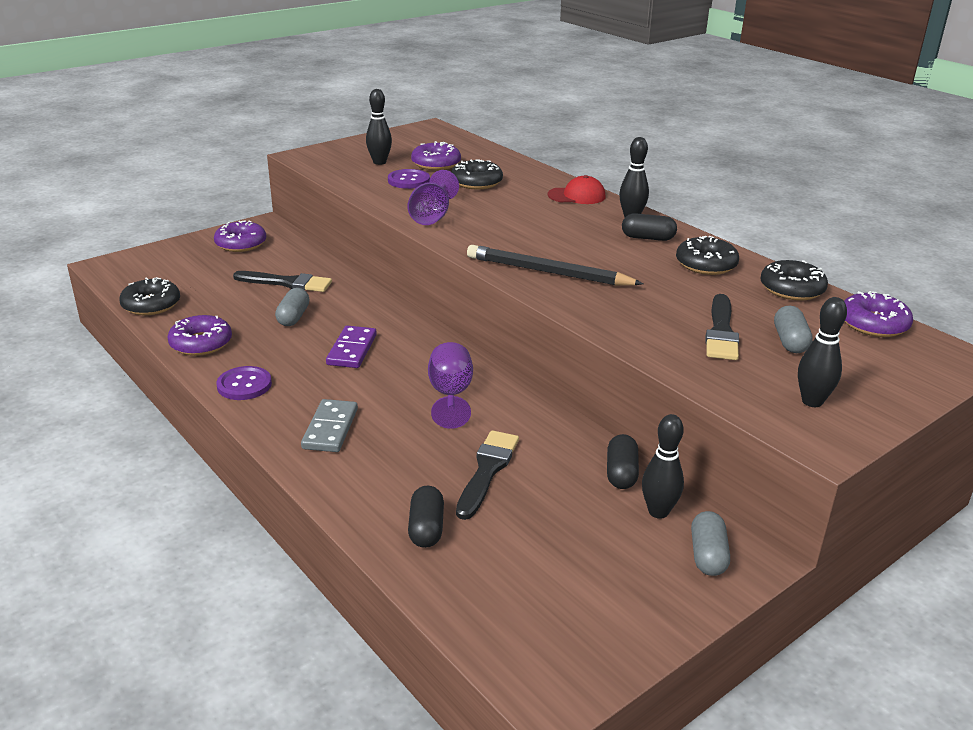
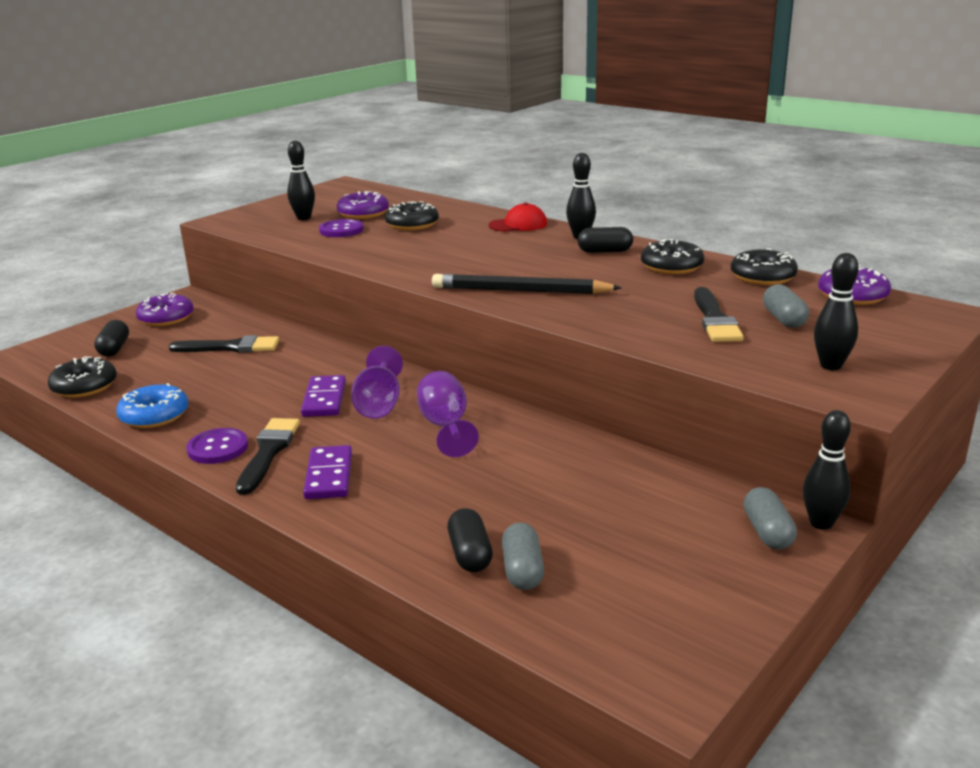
camera: 10 degrees left, 5 degrees down
purple donut [168,315,232,356] -> blue donut [116,383,188,428]
grey capsule [275,288,309,326] -> grey capsule moved to [502,523,544,590]
grey domino [301,399,358,452] -> purple domino [303,445,352,499]
purple goblet [407,170,459,225] -> purple goblet moved to [352,346,403,418]
black brush [456,430,519,520] -> black brush moved to [236,418,300,495]
black capsule [607,434,639,489] -> black capsule moved to [94,320,129,357]
black bowling pin [642,414,684,519] -> black bowling pin moved to [803,410,851,530]

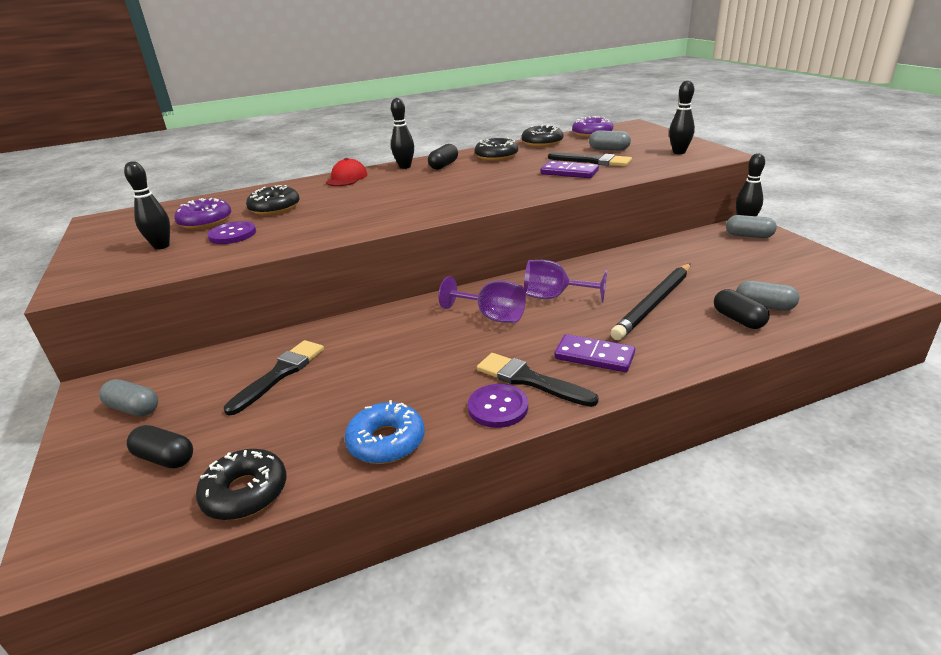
camera: 60 degrees left, 5 degrees up
purple donut [136,293,194,326] -> grey capsule [99,379,158,417]
purple domino [301,375,346,417] -> purple domino moved to [540,161,599,178]
black pencil [432,274,622,294] -> black pencil moved to [611,263,691,340]
black capsule [447,508,493,572] -> black capsule turned 45 degrees clockwise [714,289,770,329]

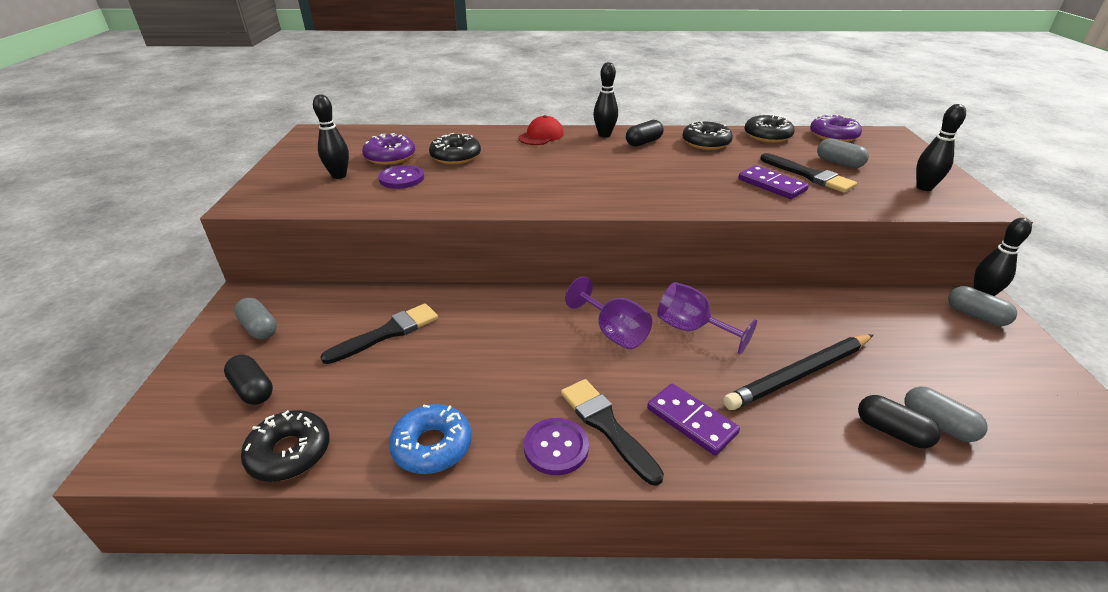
camera: 20 degrees right, 5 degrees up
black capsule [714,289,770,329] -> black capsule turned 45 degrees counterclockwise [858,395,941,448]

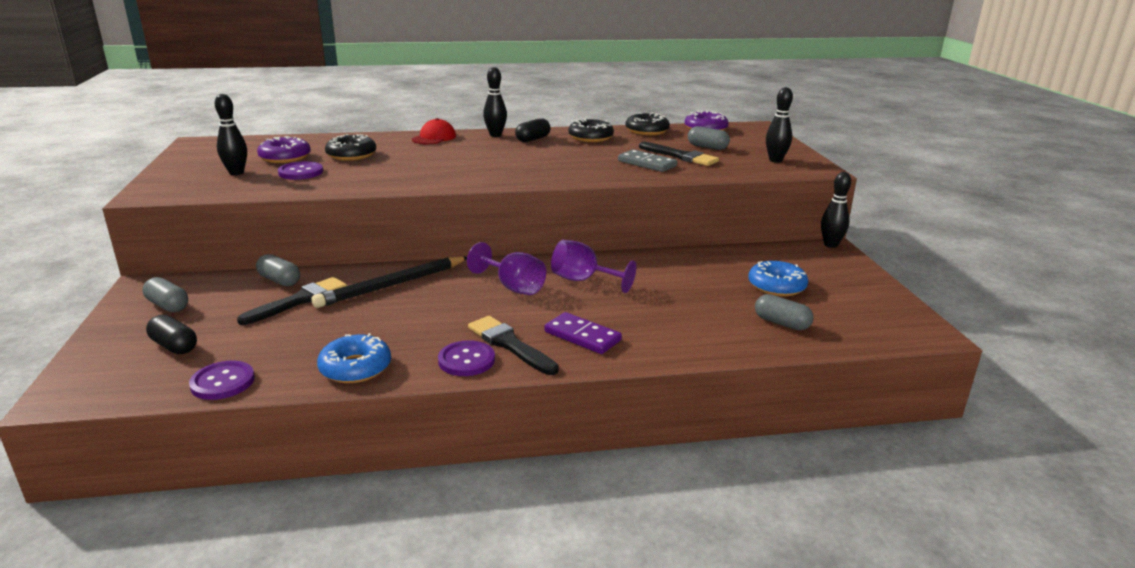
camera: 10 degrees left, 10 degrees down
black donut [241,410,330,482] -> purple button [189,361,255,400]
black pencil [723,335,873,410] -> black pencil moved to [311,256,467,308]
purple domino [738,165,809,199] -> grey domino [618,149,677,172]
black capsule [858,395,941,448] -> none
grey capsule [948,286,1017,326] -> grey capsule moved to [256,254,300,286]
none -> blue donut [748,261,808,296]

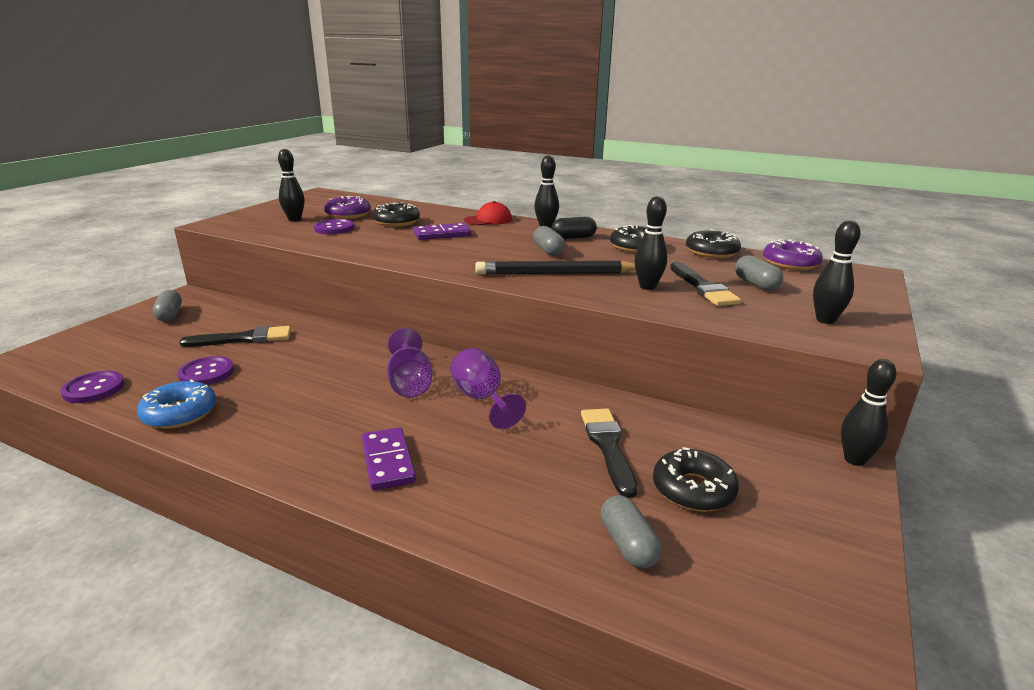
camera: 35 degrees right, 0 degrees up
black capsule [146,315,197,354] -> none
grey capsule [256,254,300,286] -> grey capsule moved to [533,226,565,256]
black pencil [311,256,467,308] -> black pencil moved to [475,261,635,275]
purple button [438,340,495,376] -> purple button moved to [177,356,234,385]
black brush [468,316,559,375] -> black brush moved to [581,408,638,498]
grey domino [618,149,677,172] -> black bowling pin [634,196,667,290]
blue donut [748,261,808,296] -> black donut [653,447,739,512]
none -> purple domino [413,223,471,240]

